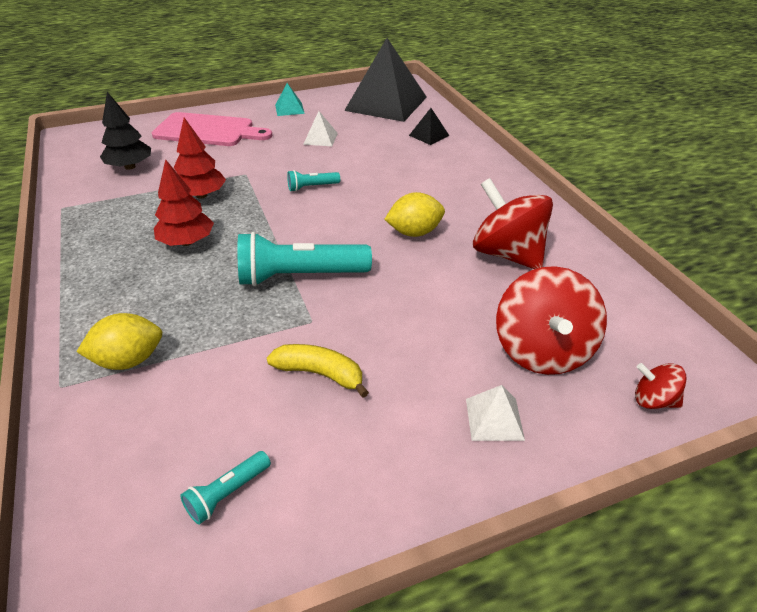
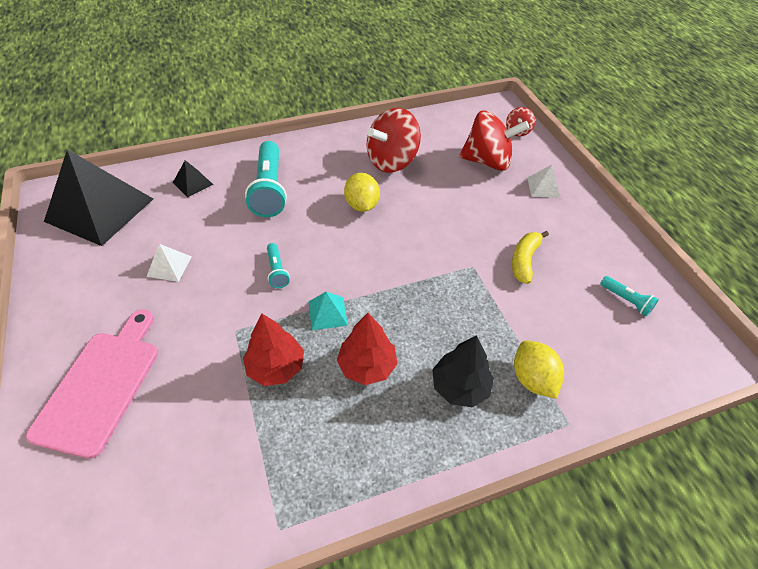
camera: 90 degrees left, 10 degrees up
black tree [100,92,151,170] -> black tree moved to [432,335,494,408]
turquoise flashlight [237,232,372,286] -> turquoise flashlight moved to [245,141,287,217]
turquoise pyramid [275,83,305,116] -> turquoise pyramid moved to [308,292,348,330]

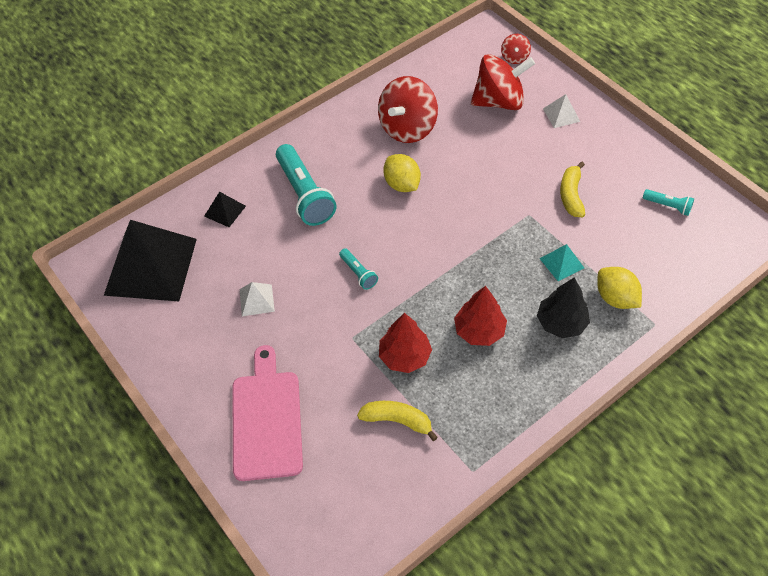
camera: 15 degrees left, 5 degrees up
turquoise pyramid [308,292,348,330] -> turquoise pyramid moved to [539,244,584,281]
none -> yellow banana [357,401,438,441]

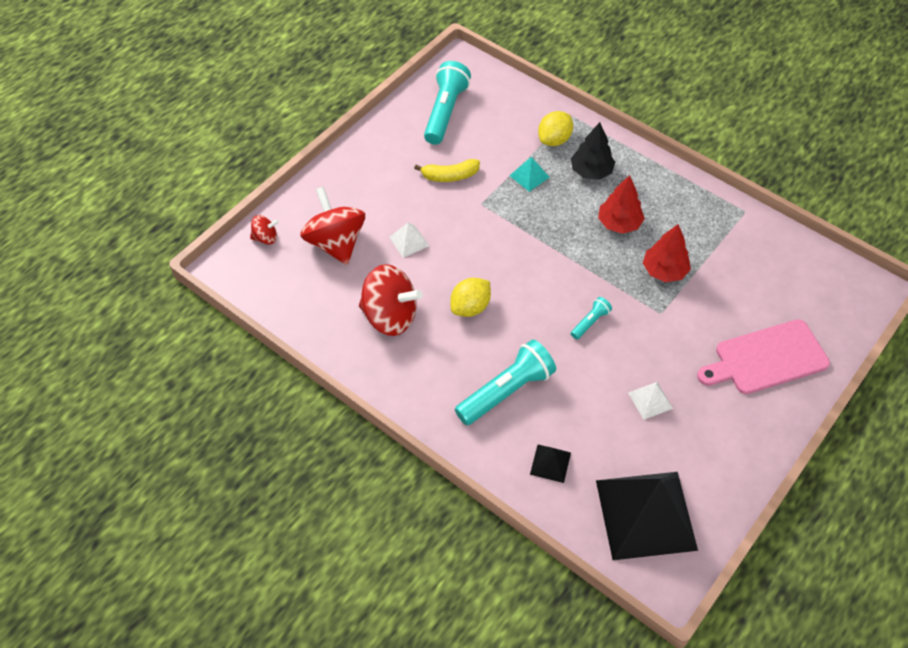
camera: 105 degrees left, 0 degrees up
yellow banana [357,401,438,441] -> none
white pyramid [543,94,580,128] -> white pyramid moved to [389,223,429,258]
turquoise flashlight [643,189,694,216] -> turquoise flashlight [424,61,471,145], size x2.07

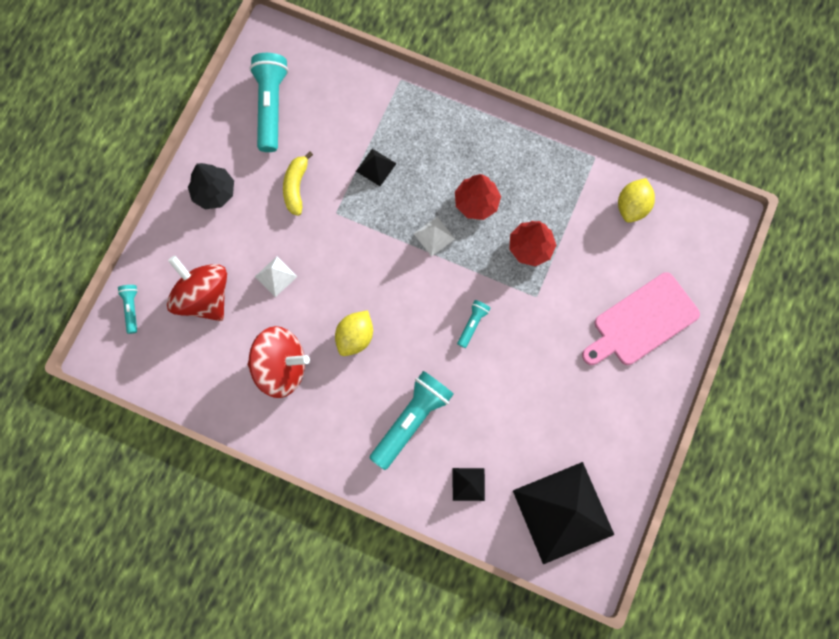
camera: 15 degrees left, 20 degrees up
red spinning top [250,215,279,244] -> turquoise flashlight [118,285,138,334]
yellow banana [414,159,480,182] -> yellow banana turned 120 degrees clockwise [283,151,313,216]
turquoise pyramid [509,157,550,192] -> black pyramid [356,149,397,186]
yellow lemon [538,111,573,146] -> yellow lemon moved to [618,178,655,223]
black tree [571,122,615,180] -> black tree moved to [188,163,234,209]
white pyramid [628,382,673,420] -> white pyramid moved to [413,217,455,256]

